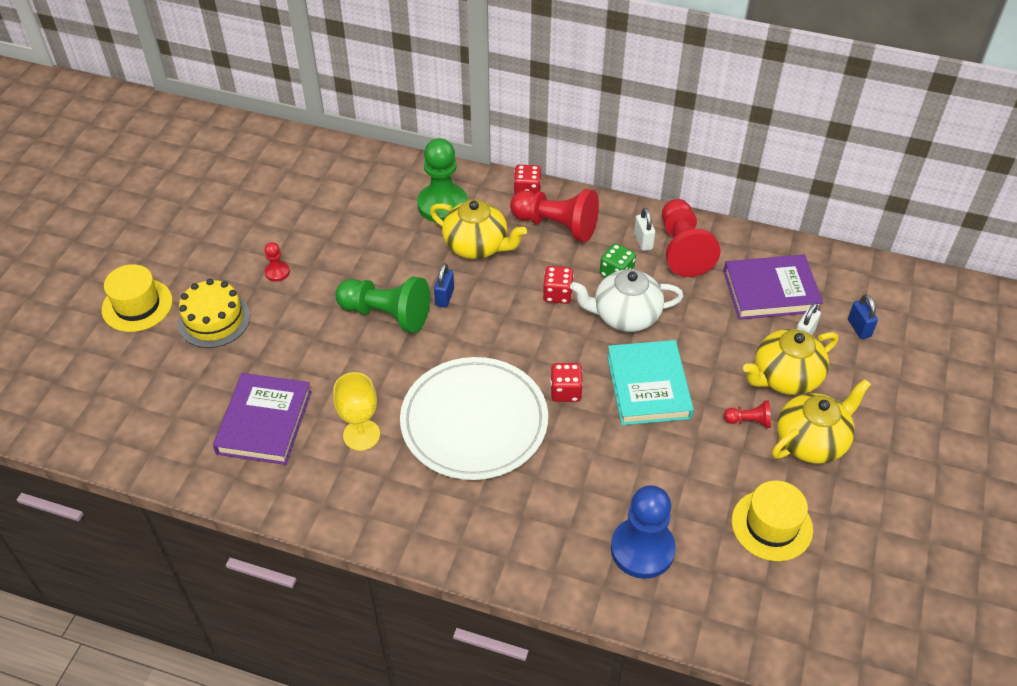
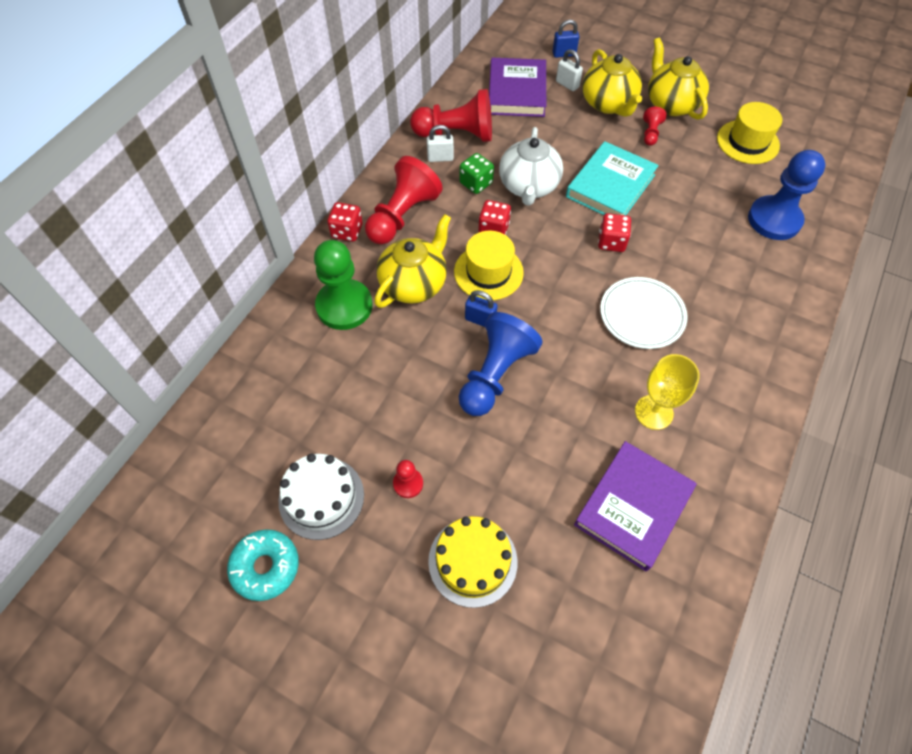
camera: 80 degrees left, 10 degrees up
yellow hat [102,264,173,332] -> yellow hat moved to [454,231,524,300]
purple book [213,373,312,465] -> purple book turned 75 degrees counterclockwise [574,441,696,571]
green pawn [335,276,430,333] -> blue pawn [459,312,542,416]
white plate [400,357,548,480] -> white plate [600,277,688,349], size x0.61
turquoise book [607,340,694,425] -> turquoise book turned 60 degrees counterclockwise [566,141,659,215]
none -> turquoise donut [227,529,299,601]
none -> white cake [279,453,364,540]

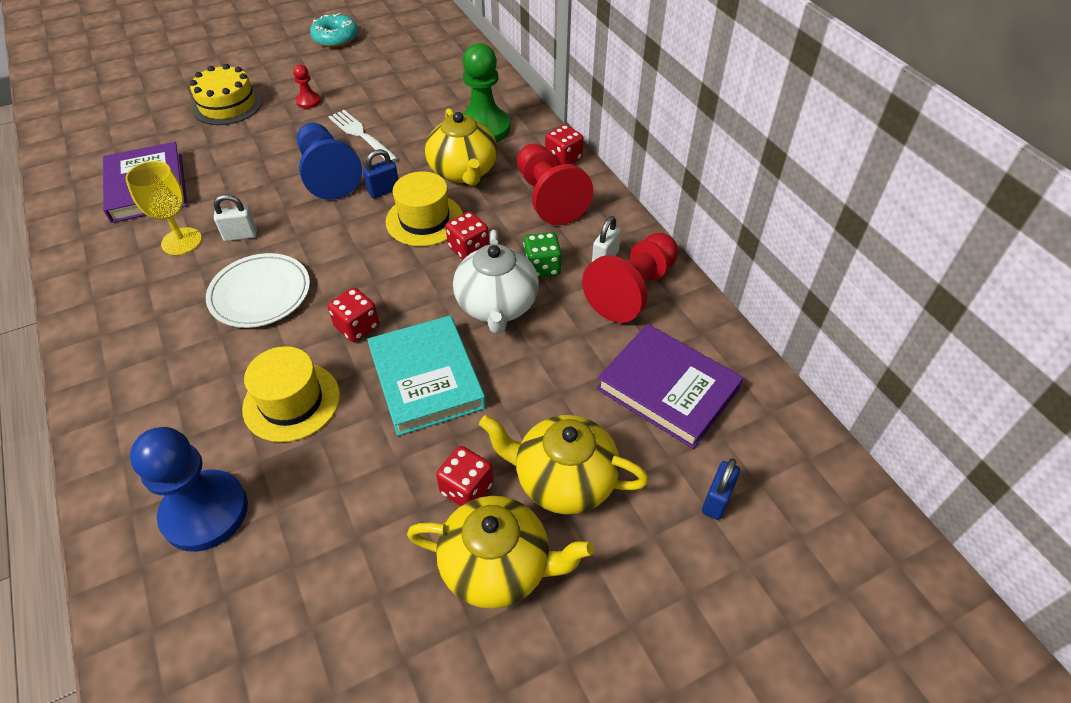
camera: 125 degrees right, 10 degrees down
white cake [279,453,364,540] -> none
white teapot [499,127,563,206] -> white teapot turned 135 degrees counterclockwise [453,230,539,334]
white padlock [556,49,583,91] -> white padlock moved to [214,194,257,241]
red pawn [643,107,667,146] -> red dice [436,446,494,506]
yellow hat [717,102,782,164] -> yellow hat moved to [242,346,340,442]
none -> white fork [328,110,398,162]

